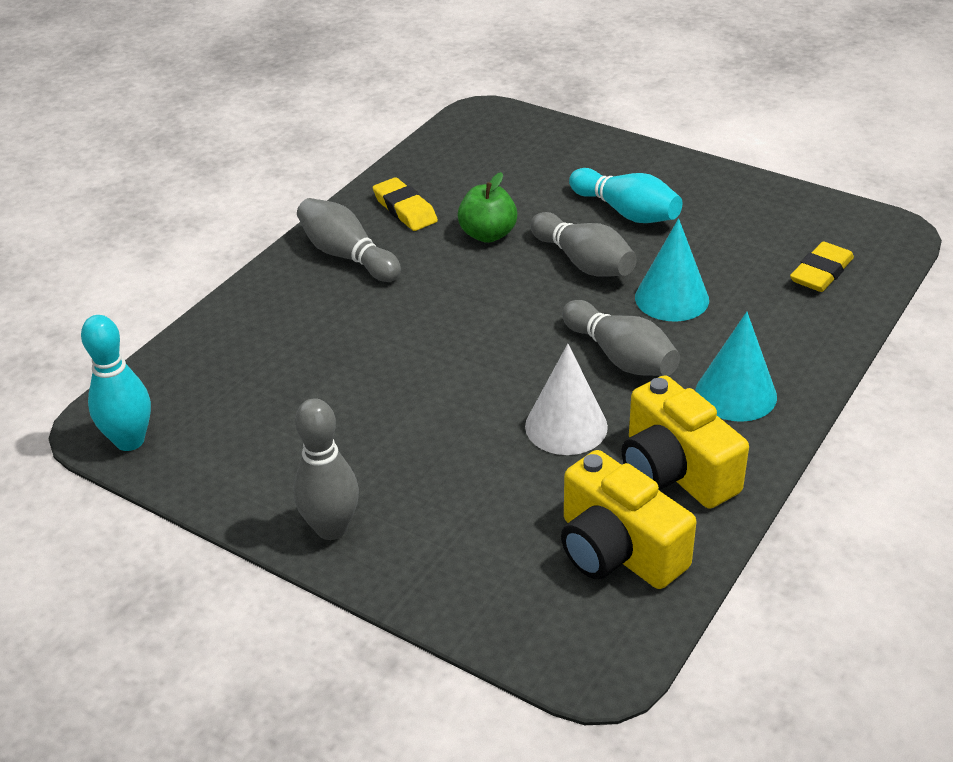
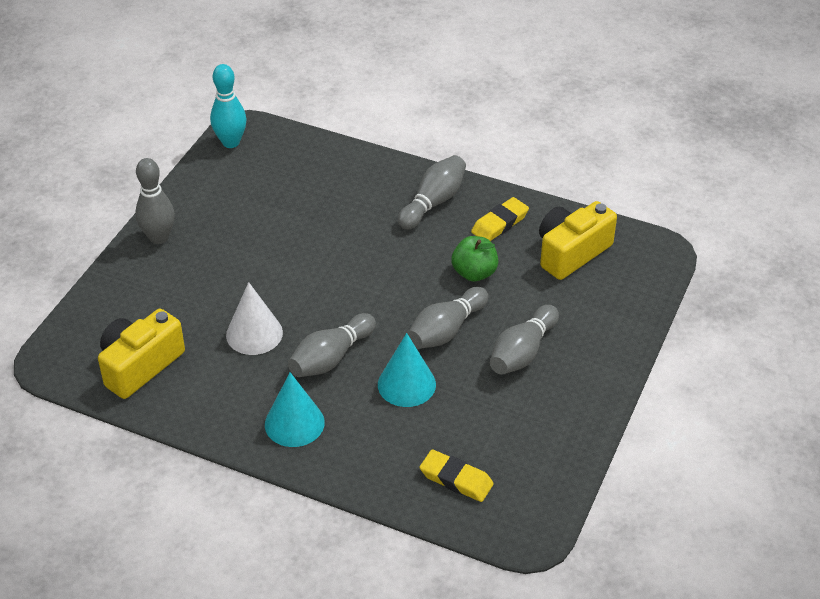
camera: 80 degrees right, 5 degrees up
turquoise bowling pin [569,168,682,223] -> grey bowling pin [490,305,559,375]
yellow camera [622,375,749,509] -> yellow camera moved to [539,201,617,280]

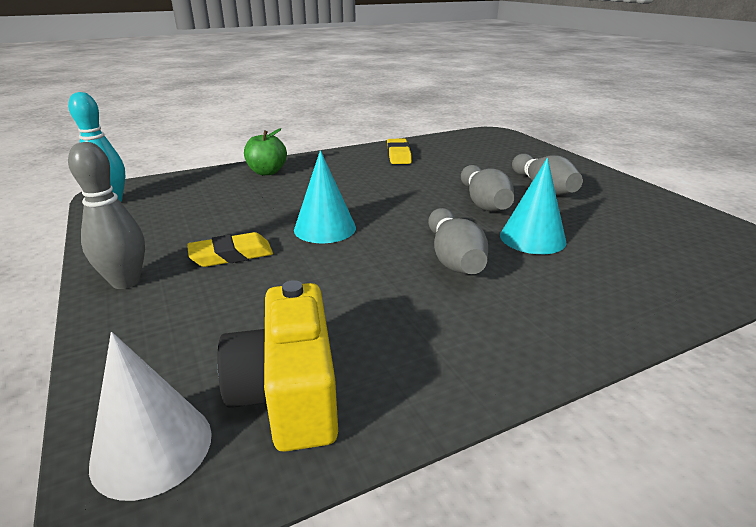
camera: 50 degrees left, 15 degrees down
white cone [226,282,283,355] -> white cone moved to [89,332,212,501]
turquoise cone [265,372,325,447] -> turquoise cone moved to [294,150,356,243]
grey bowling pin [398,155,466,230] -> none
yellow eraser [420,449,494,502] -> yellow eraser moved to [187,232,273,267]
green apple [451,236,498,281] -> green apple moved to [244,128,287,175]
yellow camera [539,201,617,280] -> none

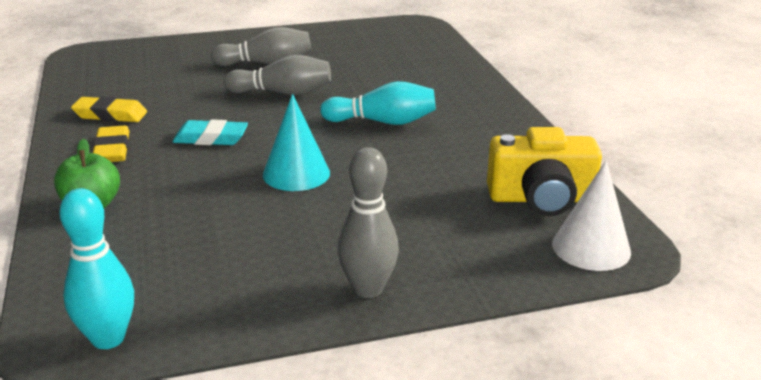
camera: 80 degrees left, 0 degrees up
yellow eraser [187,232,273,267] -> yellow eraser moved to [93,125,130,162]
grey bowling pin [428,208,488,274] -> turquoise bowling pin [320,81,436,125]
turquoise cone [500,158,567,254] -> none
none -> turquoise eraser [173,119,248,145]

